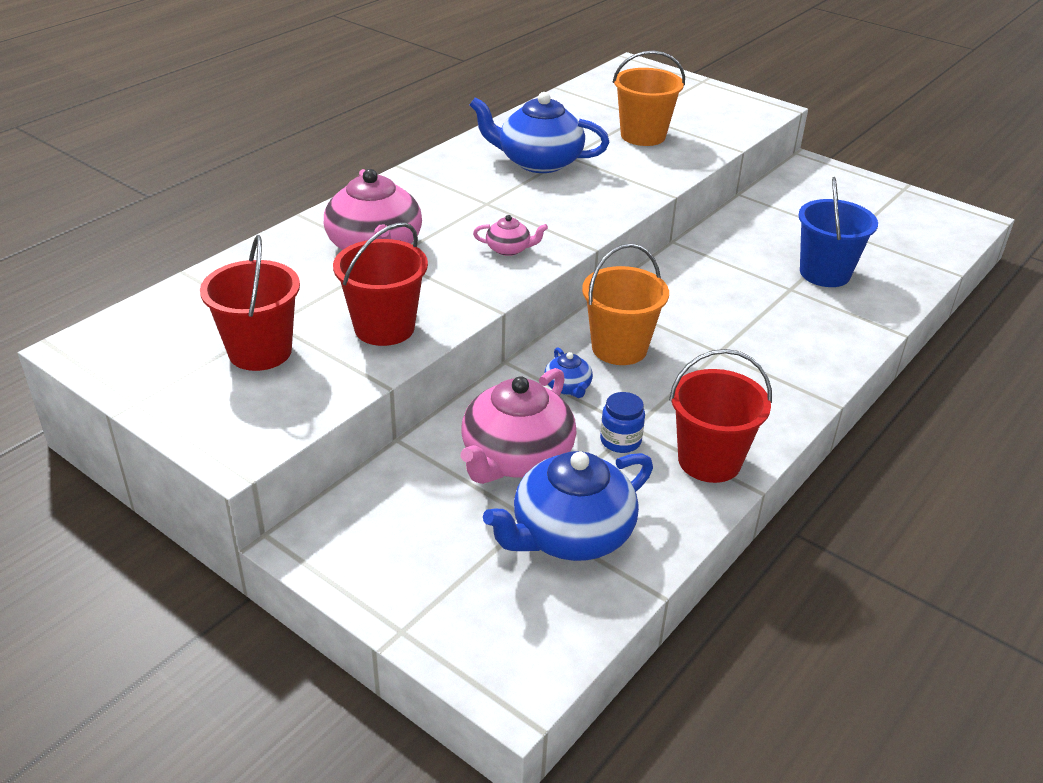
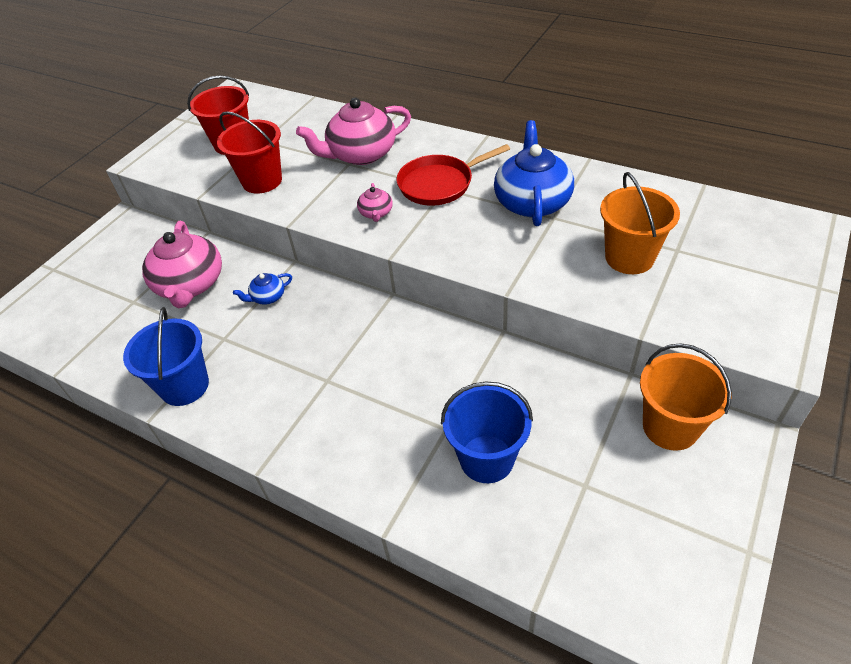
camera: 85 degrees right, 10 degrees up
pink teapot [461,368,576,484] -> pink teapot turned 120 degrees counterclockwise [142,221,222,308]
blue teapot [483,451,653,561] -> none
orange bucket [582,244,669,365] -> orange bucket moved to [640,343,732,451]
blue jar [600,392,645,453] -> none
red bucket [669,349,772,483] -> blue bucket [123,307,209,406]
none -> red pan [397,144,510,206]

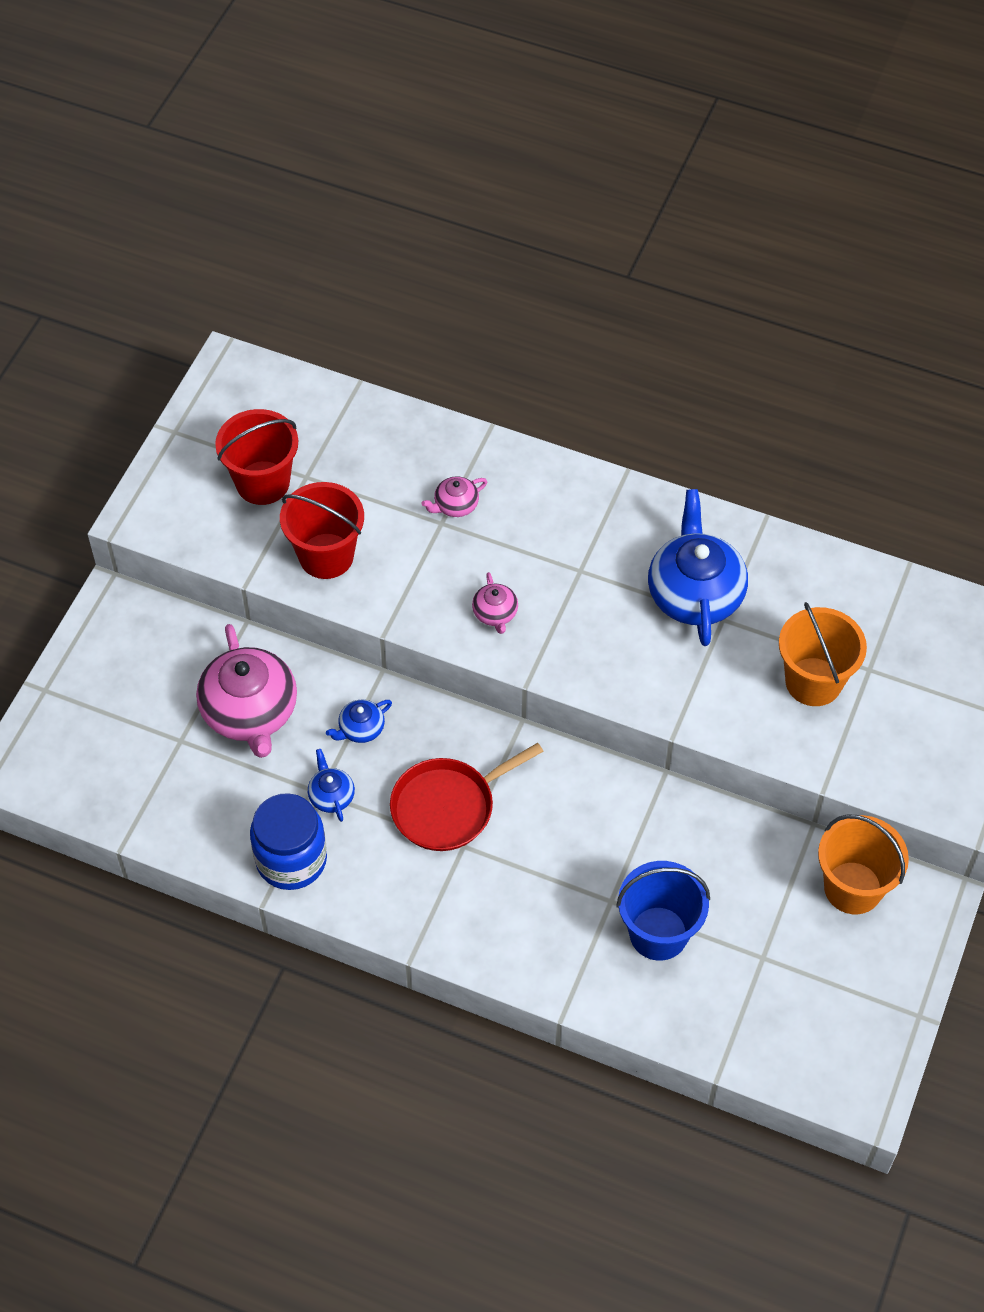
camera: 10 degrees left, 10 degrees up
blue bucket [123,307,209,406] -> blue jar [250,793,327,890]
pink teapot [296,98,411,165] -> pink teapot [421,476,487,517], size x0.46
red pan [397,144,510,206] -> red pan moved to [390,743,544,851]
none -> blue teapot [308,749,355,822]

